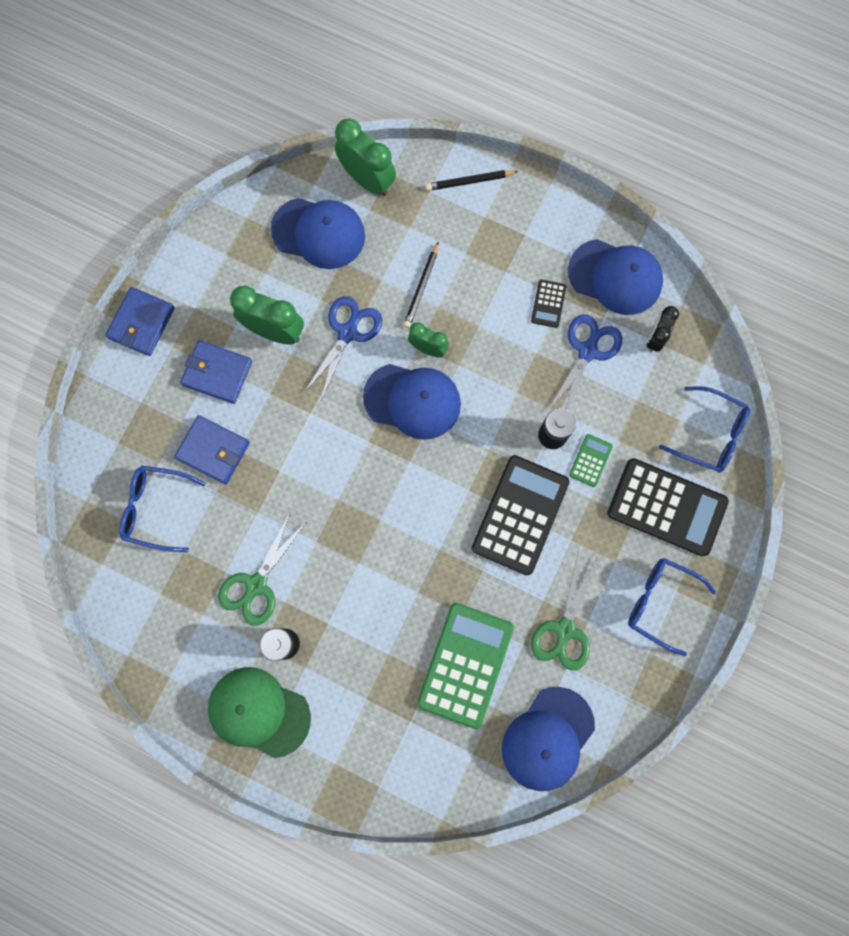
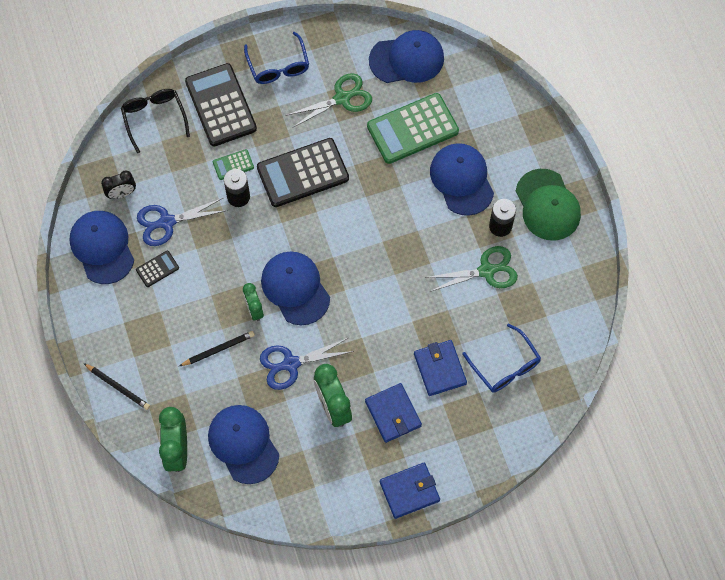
camera: 135 degrees left, 10 degrees down
blue glasses [659,386,750,472] -> black glasses [121,89,190,153]
none -> blue cap [430,143,494,216]

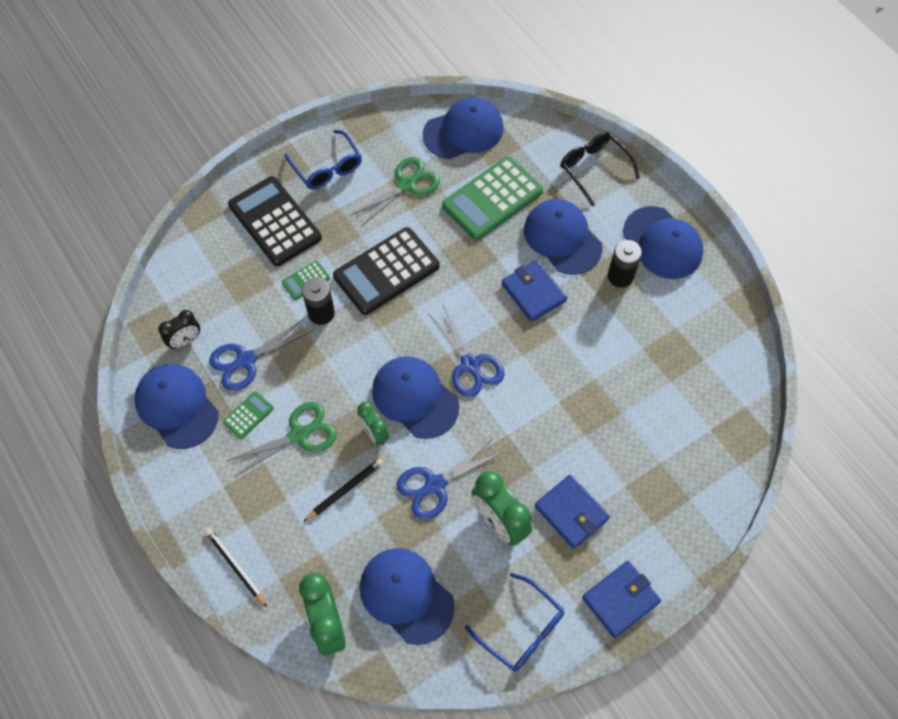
camera: 15 degrees left, 5 degrees down
black pencil [84,363,150,410] -> black pencil turned 150 degrees counterclockwise [205,528,267,607]
black glasses [121,89,190,153] -> black glasses moved to [560,132,640,207]
black calculator [136,251,179,287] -> green calculator [223,391,274,439]
blue wallet [414,340,467,396] -> blue wallet moved to [501,260,567,322]
green scissors [425,246,518,292] -> green scissors moved to [226,402,337,477]
blue glasses [462,323,541,393] -> blue glasses moved to [465,573,564,672]
green cap [516,169,581,241] -> blue cap [623,206,704,279]
none -> blue scissors [428,305,504,397]

